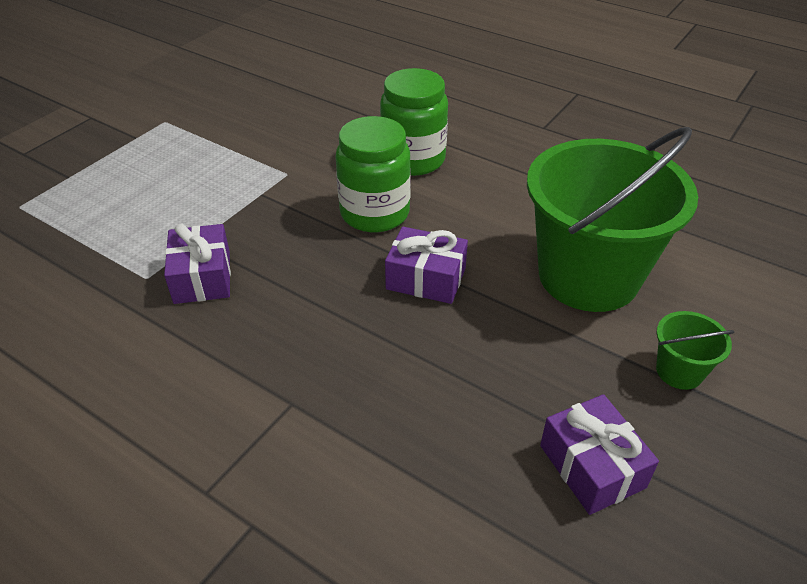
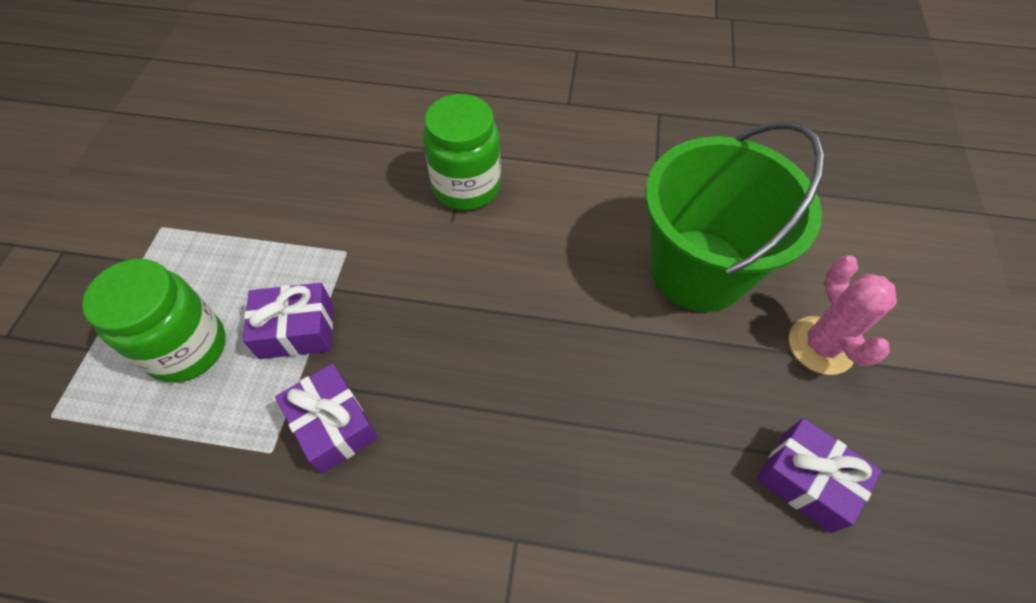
camera: 25 degrees left, 15 degrees up
green jar [336,116,411,232] -> green jar moved to [82,259,226,383]
purple gift [385,227,468,304] -> purple gift moved to [243,283,333,359]
green bucket [656,311,734,390] -> pink cactus [789,255,897,375]

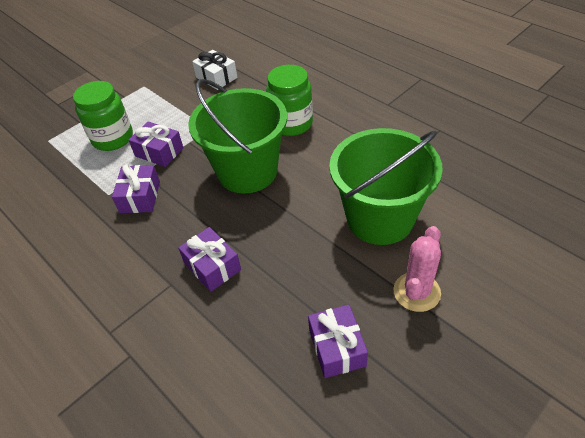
camera: 40 degrees right, 10 degrees down
none -> purple gift [178,227,241,292]
none -> green bucket [188,79,287,194]
none -> white gift [192,50,237,90]

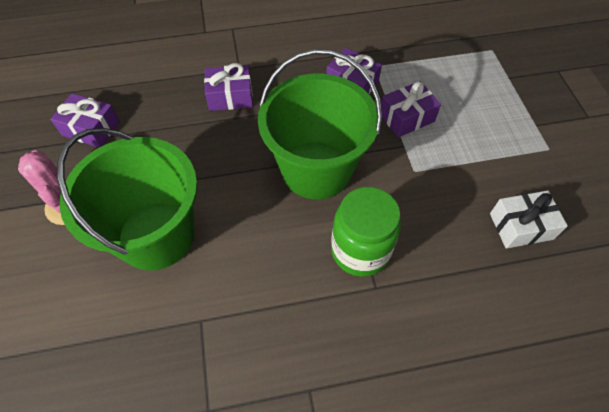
camera: 120 degrees right, 10 degrees up
green jar [73,81,133,151] -> none

